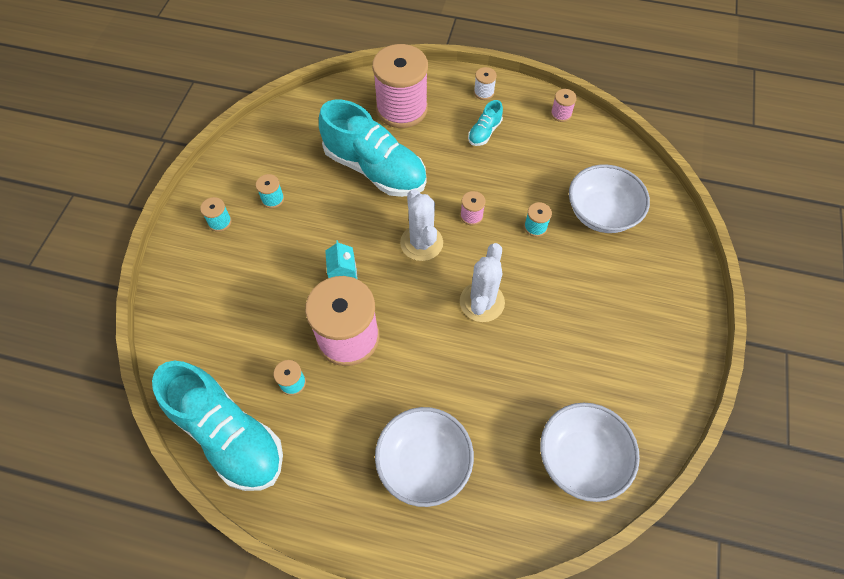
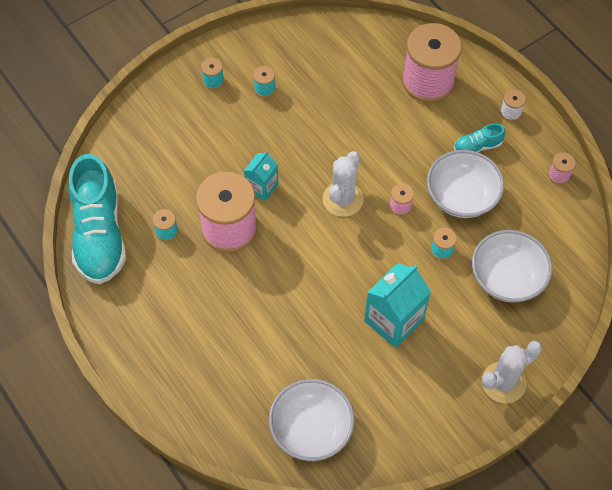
camera: 40 degrees right, 0 degrees up
turquoise shoe [319,100,426,197] -> none
white bowl [375,407,474,507] -> white bowl moved to [427,150,504,218]
white cactus [460,243,505,322] -> white cactus moved to [482,341,542,403]
none -> turquoise carton [364,263,431,348]

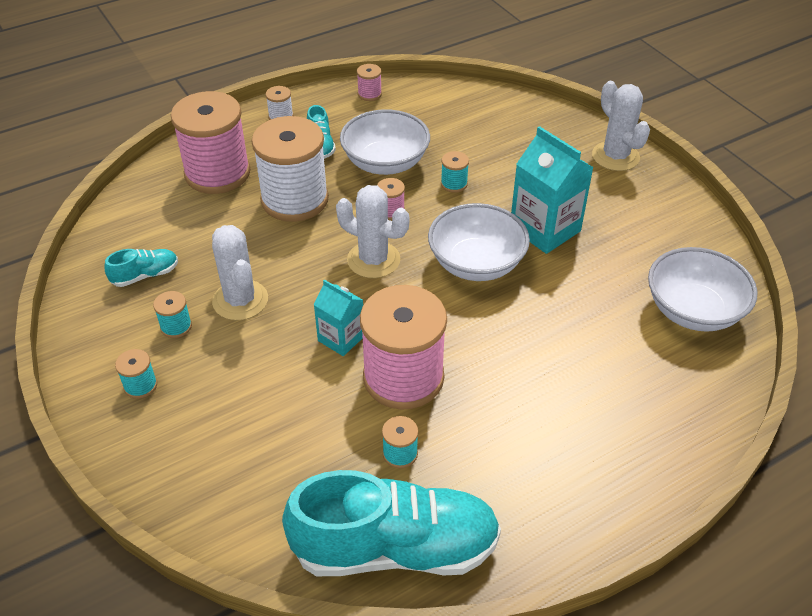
camera: 85 degrees left, 15 degrees down
white bowl [472,230,552,303] -> white bowl moved to [428,203,530,281]
none -> turquoise shoe [104,249,178,287]
none -> white cactus [212,225,268,320]
none -> white spool [252,116,329,222]

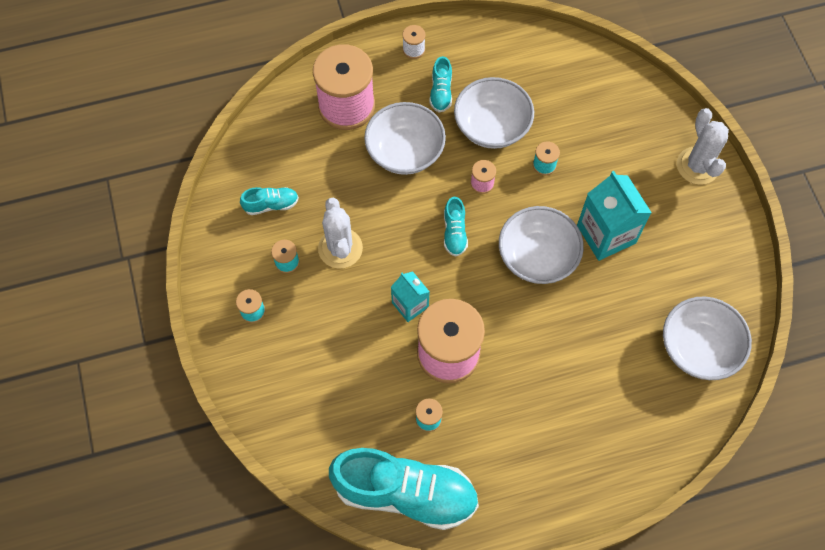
camera: 15 degrees right, 20 degrees up
white spool [252,116,329,222] -> white bowl [364,102,446,175]
white cactus [336,185,409,278] -> turquoise shoe [444,197,468,257]
pink spool [357,64,382,101] -> none

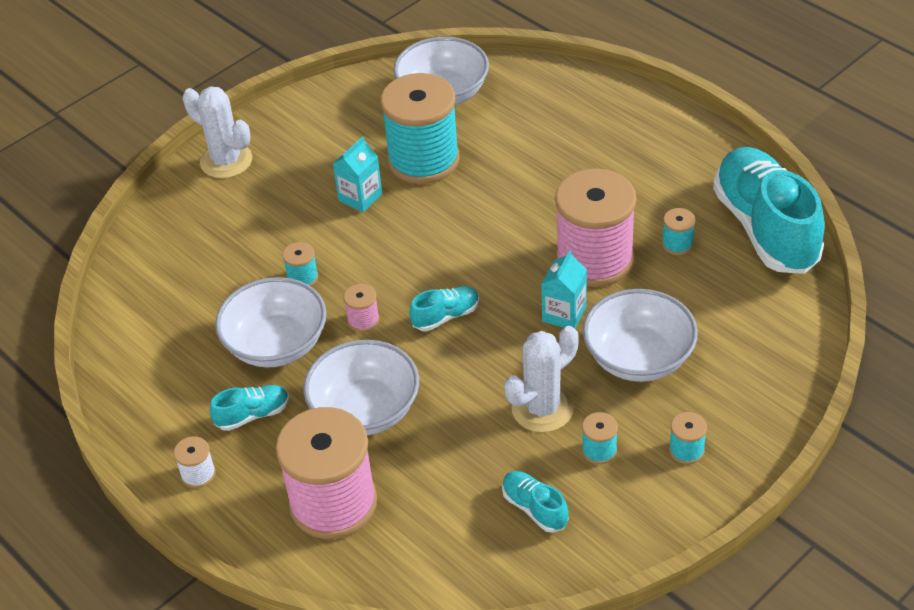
camera: 115 degrees left, 20 degrees down
white bowl [499,206,584,284] -> white bowl moved to [583,289,698,382]
turquoise carton [577,171,652,261] -> turquoise carton [333,136,382,212], size x0.59
white cactus [677,108,729,185] -> white cactus turned 75 degrees clockwise [183,86,252,179]
none -> turquoise spool [381,73,460,184]

